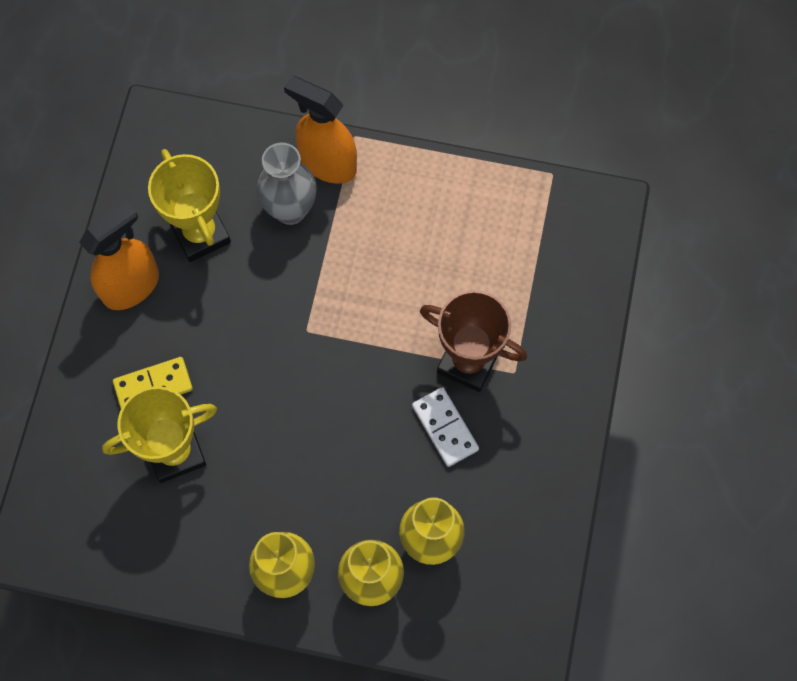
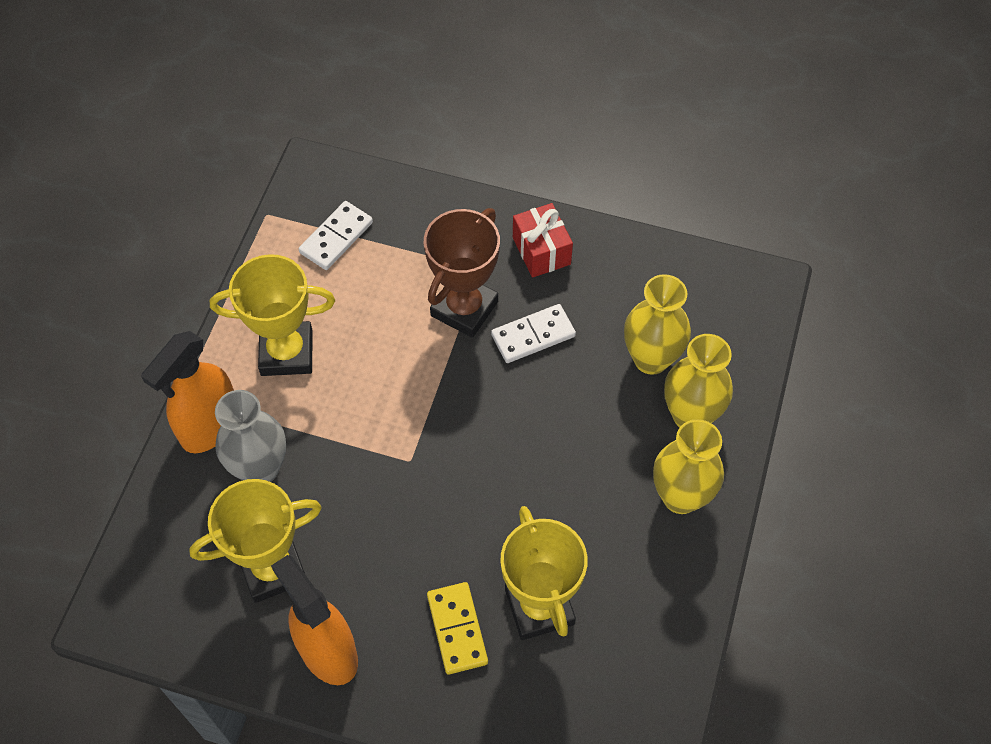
camera: 85 degrees left, 10 degrees down
none -> yellow trophy [210,254,335,376]
none -> white domino [299,201,373,270]
none -> red gift [513,203,573,278]

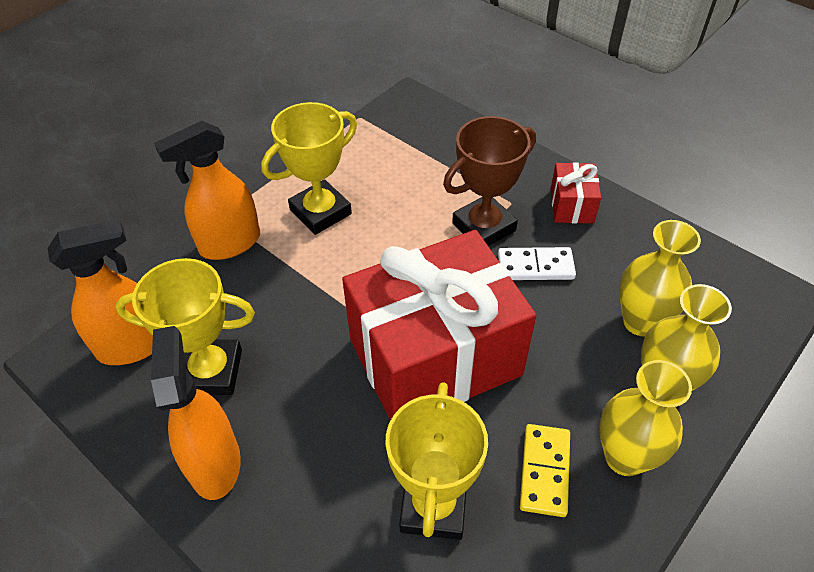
camera: 25 degrees right, 10 degrees down
yellow trophy [210,254,335,376] -> yellow trophy turned 60 degrees counterclockwise [261,102,357,235]
grey vase [215,390,286,482] -> none
white domino [299,201,373,270] -> none
yellow domino [427,582,488,674] -> yellow domino moved to [520,424,570,517]
none -> orange spray bottle [48,219,153,365]
none -> red gift [342,230,536,421]

